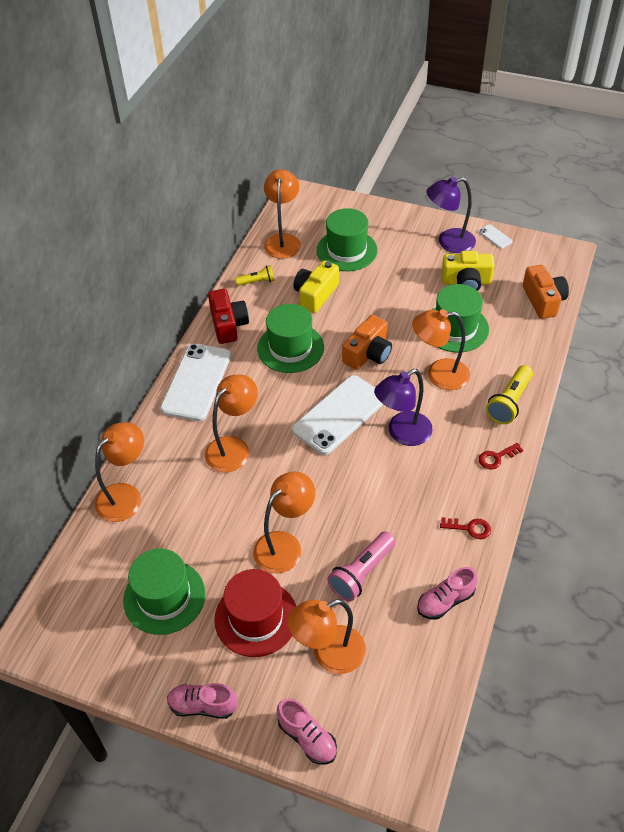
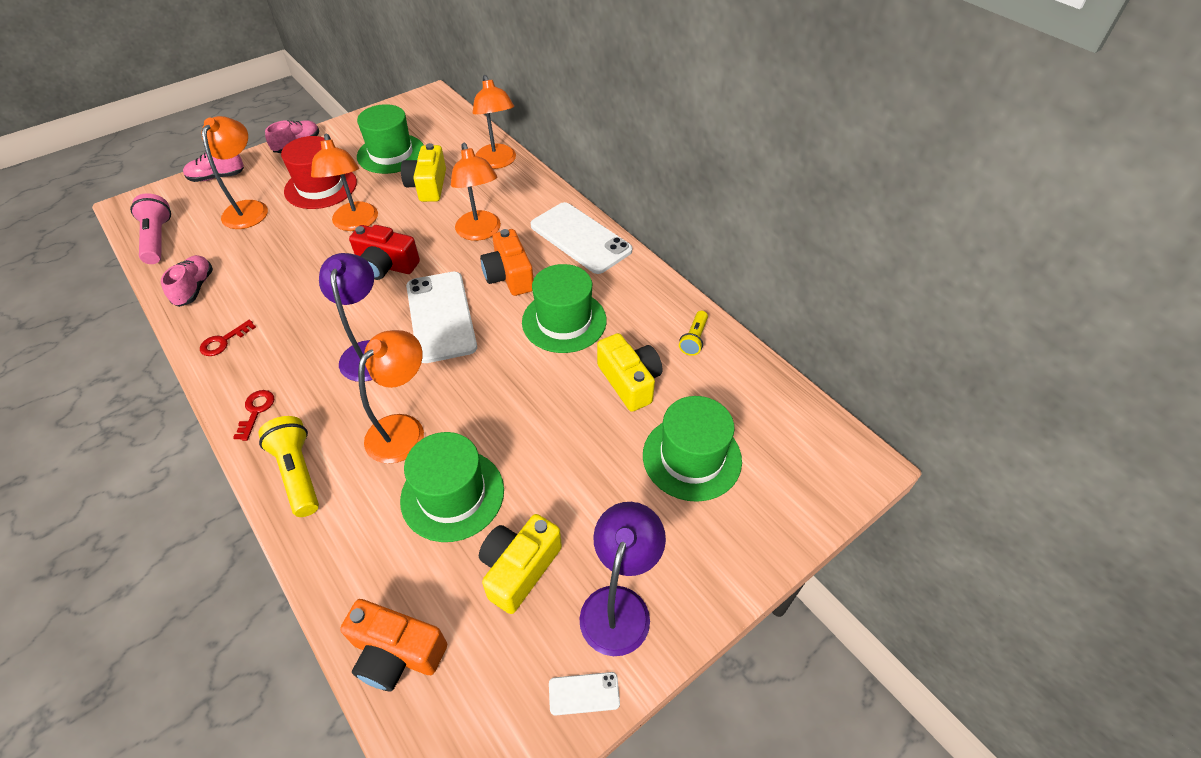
camera: 120 degrees right, 0 degrees up
red camera [208,289,249,344] -> red camera moved to [349,225,420,280]
orange lamp [264,169,301,259] -> none
pink flashlight [327,531,396,602] -> pink flashlight moved to [130,193,171,264]
orange camera [342,315,392,370] -> orange camera moved to [480,229,534,296]
none -> yellow camera [401,143,446,202]

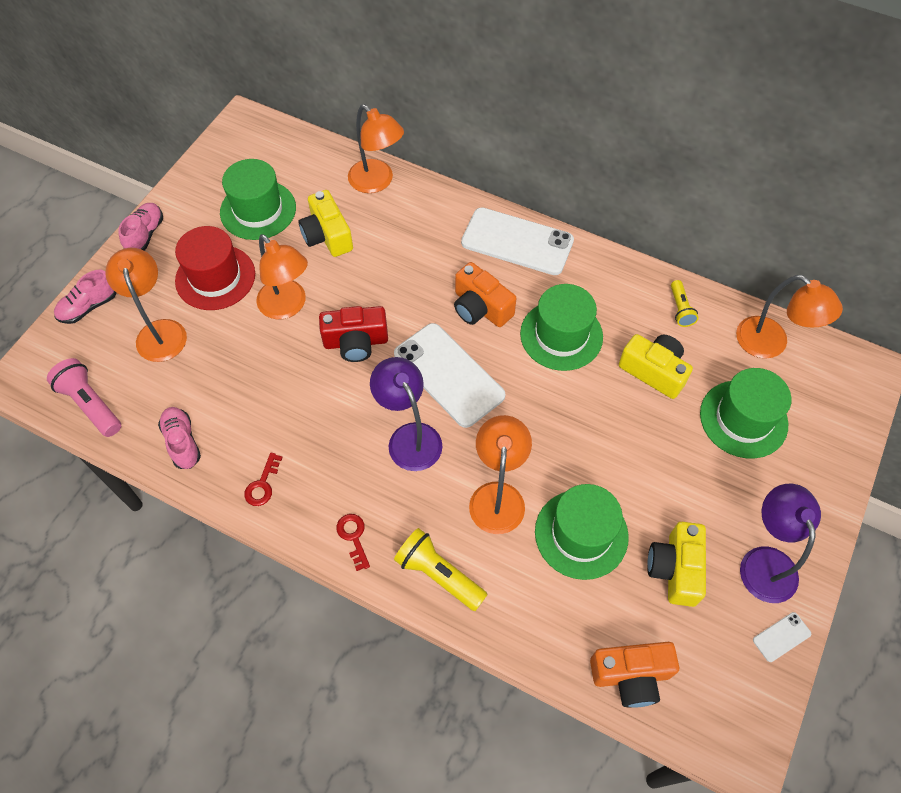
camera: 25 degrees left, 10 degrees up
orange lamp [451,143,501,241] -> orange lamp moved to [736,275,843,359]

